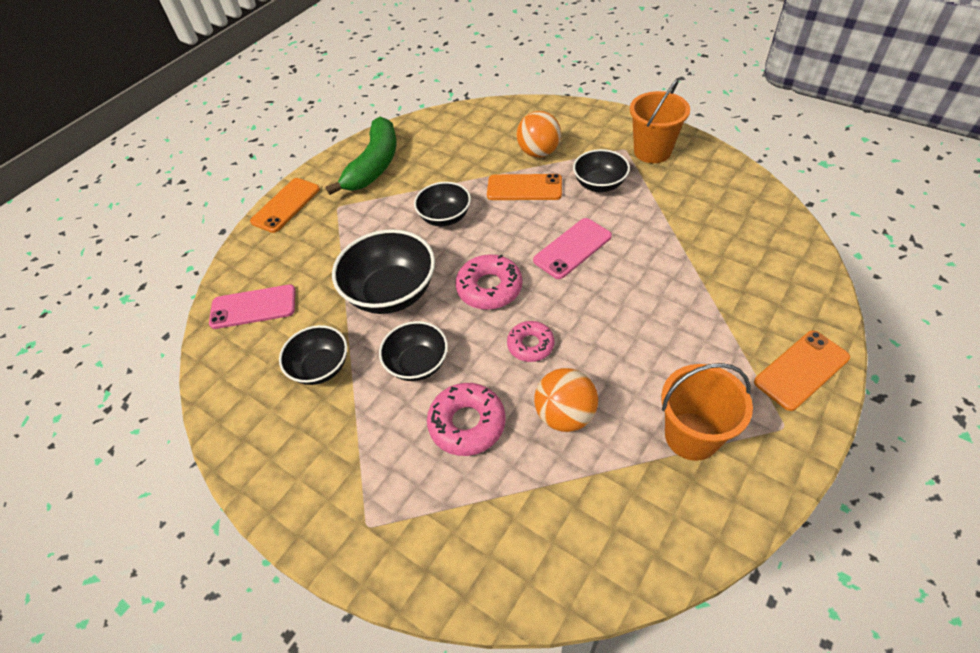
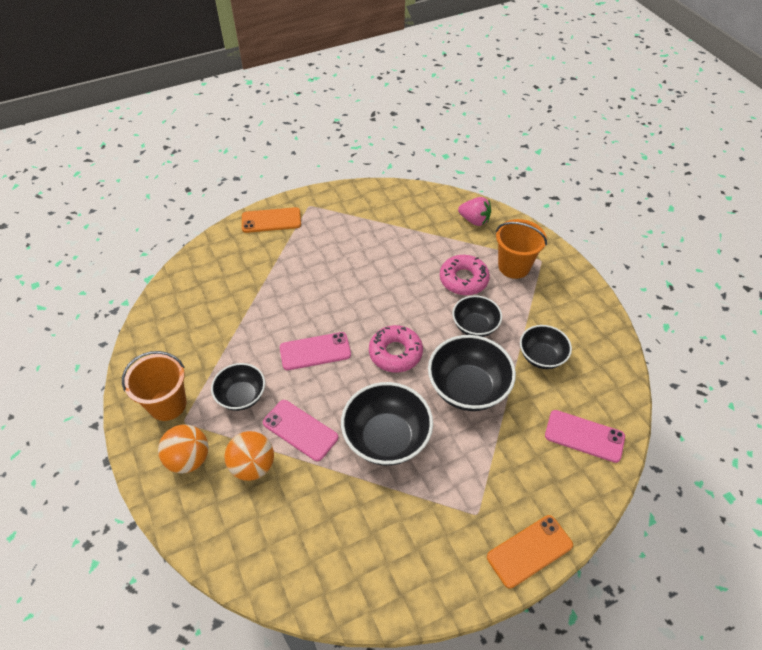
camera: 155 degrees left, 0 degrees up
green banana [326,117,396,195] -> none
black bowl [414,182,471,226] -> black bowl [341,382,433,466], size x1.61
orange phone [487,174,562,200] -> pink phone [263,400,338,461]
pink donut [507,321,554,362] -> none
orange ball [534,368,598,432] -> orange ball moved to [158,424,208,473]
orange bucket [661,363,753,461] -> orange bucket moved to [496,219,547,279]
none -> pink strawberry [458,197,491,226]

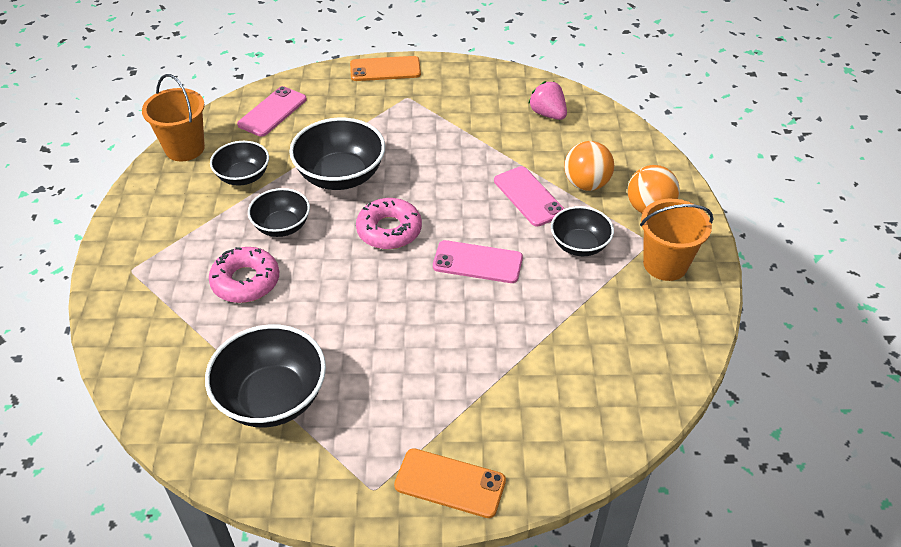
camera: 155 degrees left, 5 degrees down
black bowl [341,382,433,466] -> black bowl moved to [205,324,326,428]
pink strawberry [458,197,491,226] -> pink strawberry moved to [528,81,567,120]
orange bucket [496,219,547,279] -> orange bucket moved to [142,74,205,161]
pink phone [545,410,625,463] -> pink phone turned 75 degrees clockwise [237,86,307,137]

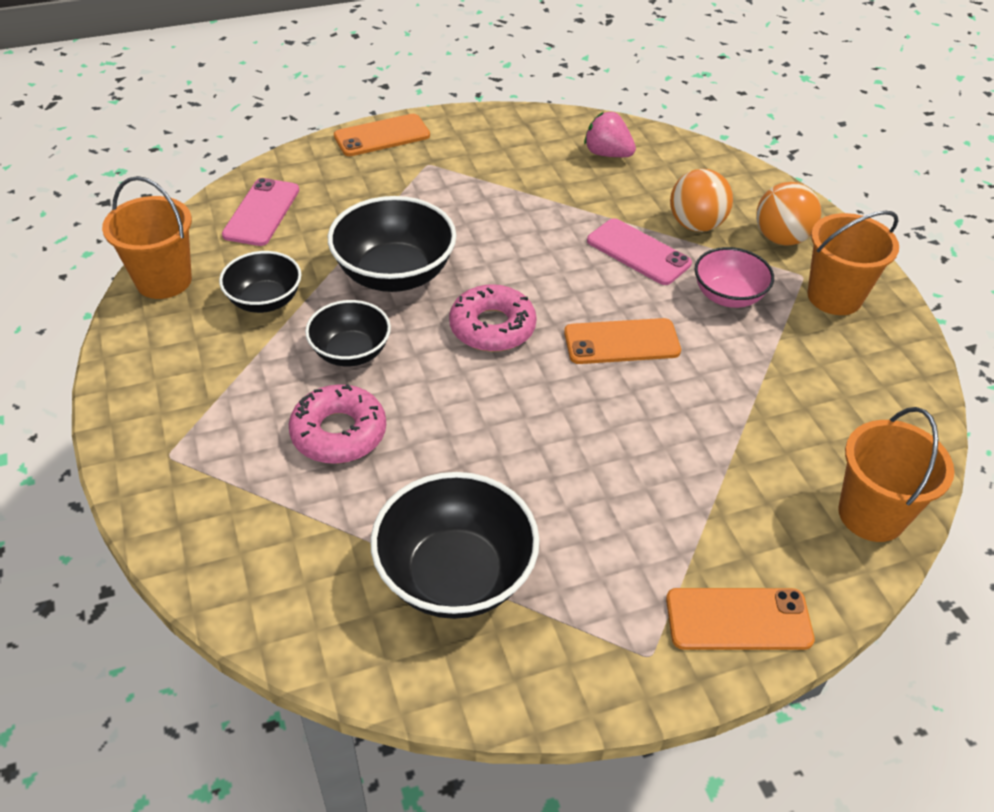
camera: 20 degrees left, 0 degrees up
pink phone [433,240,523,283] -> orange phone [564,318,681,364]
black bowl [551,206,614,256] -> pink bowl [694,247,774,308]
none -> orange bucket [838,407,954,542]

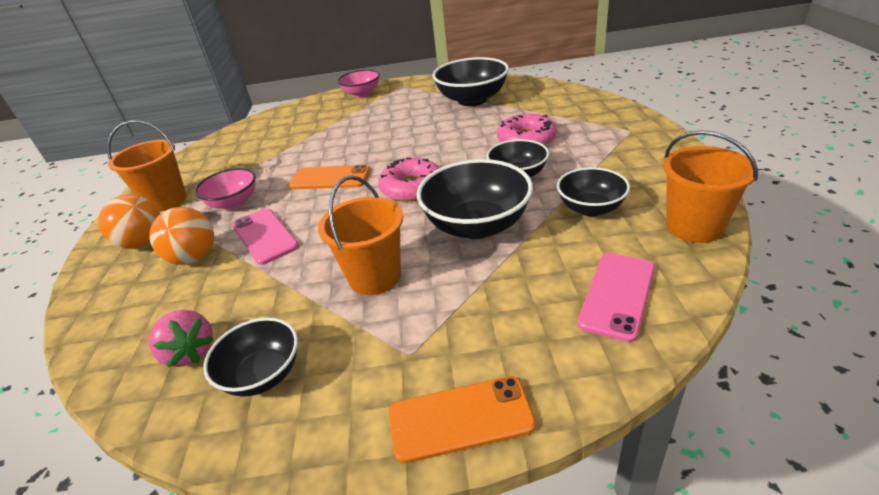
camera: 160 degrees left, 10 degrees down
orange phone [666,588,815,650] -> pink bowl [338,70,380,97]
orange bucket [838,407,954,542] -> orange bucket moved to [318,176,403,295]
none -> black bowl [203,318,298,397]

